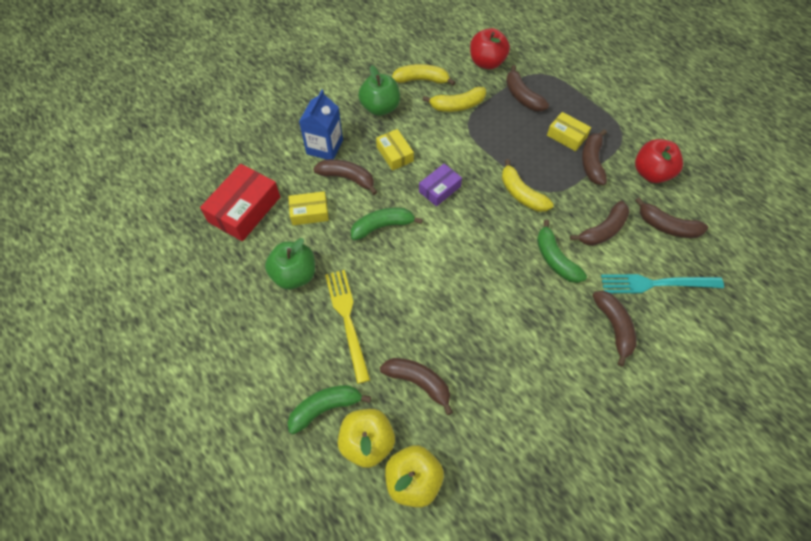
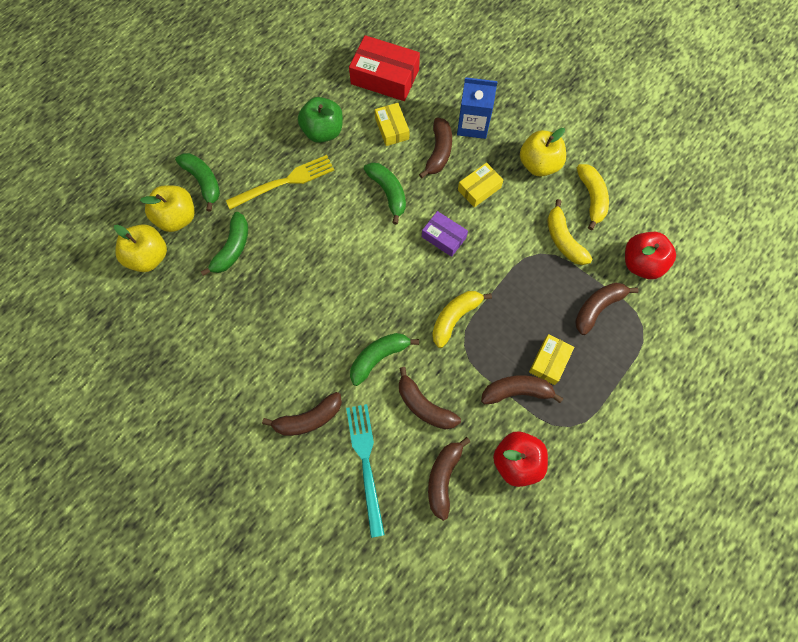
camera: 80 degrees right, 10 degrees up
green apple [358,65,400,116] -> yellow apple [520,128,566,177]
brown banana [380,358,453,415] -> green banana [201,212,248,276]

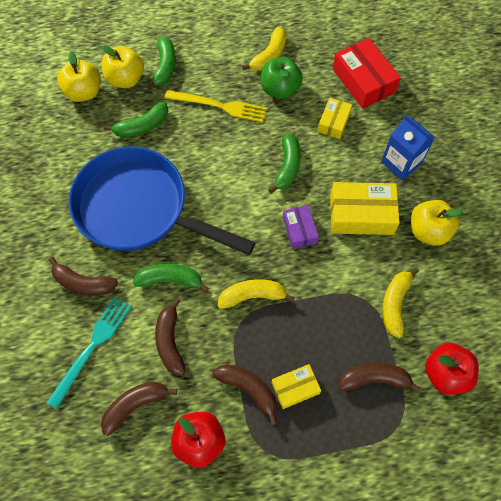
camera: 40 degrees right, 5 degrees down
brown banana [419,117,452,178] -> none
yellow box [458,162,503,207] -> yellow box [330,182,400,235], size x1.72
yellow banana [577,164,609,230] -> yellow banana moved to [242,27,286,71]
none -> blue pan [69,147,256,255]

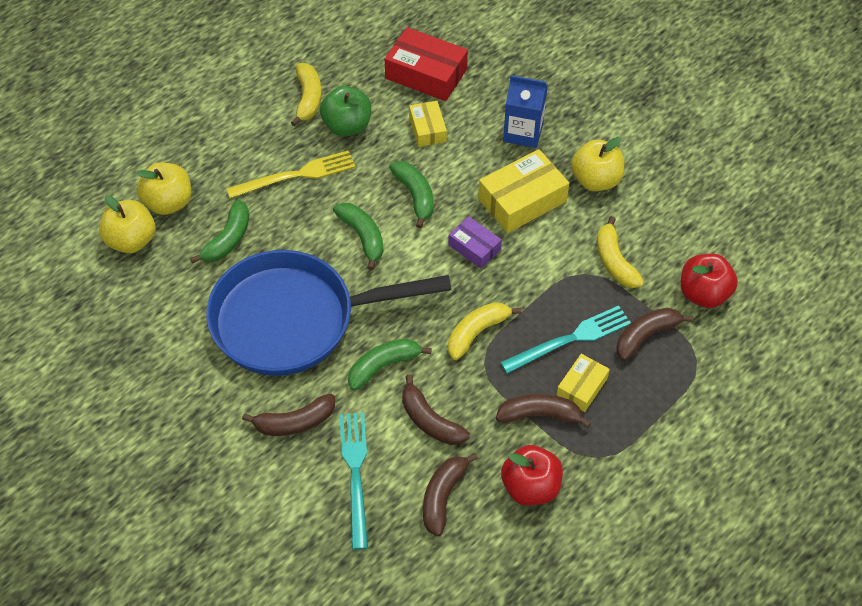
camera: 35 degrees left, 10 degrees down
green banana [147,37,176,90] -> green banana moved to [333,203,383,270]
none -> turquoise fork [500,306,631,374]

